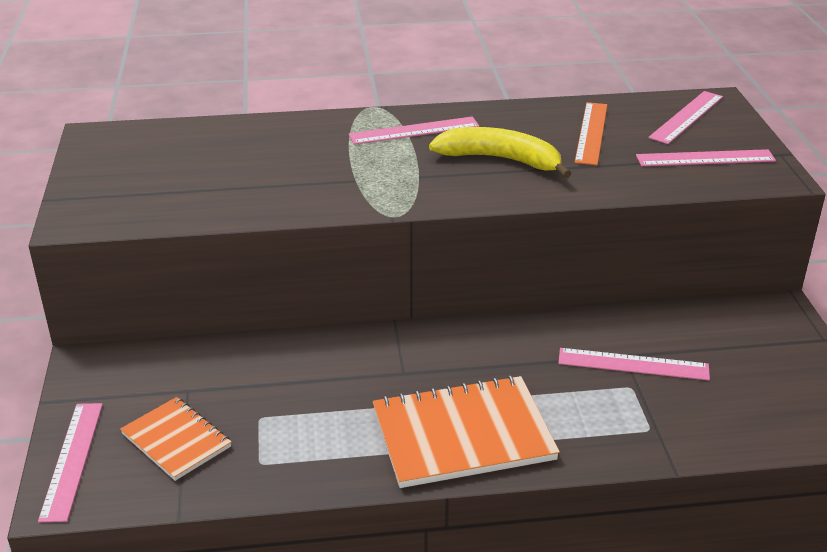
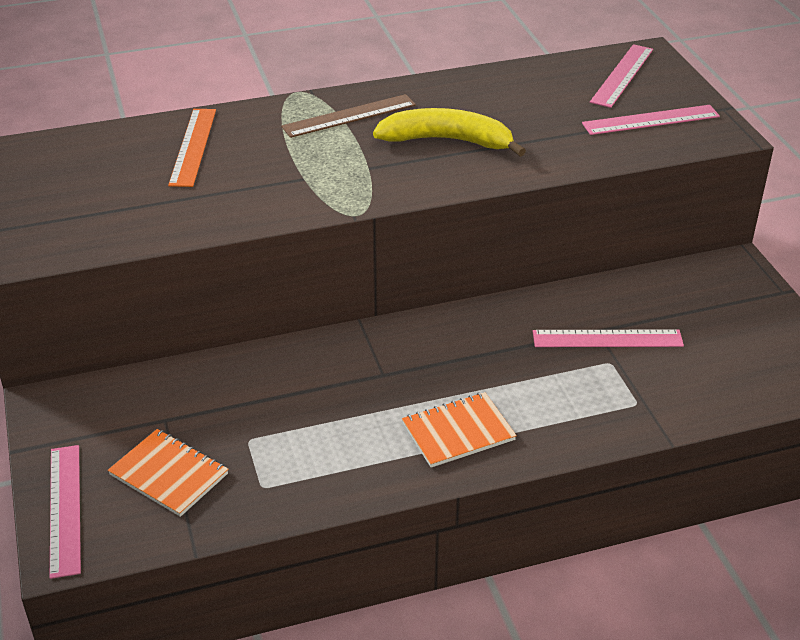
camera: 10 degrees left, 5 degrees up
pink ruler [349,117,480,145] -> brown ruler [281,94,416,138]
orange notebook [373,375,560,488] -> orange notebook [402,392,517,468], size x0.58
orange ruler [575,102,607,165] -> orange ruler moved to [168,109,216,187]

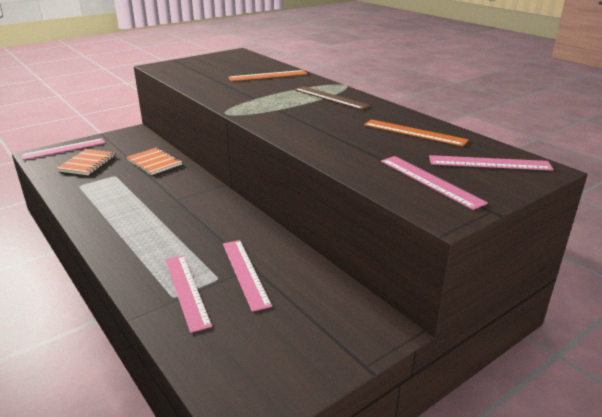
camera: 70 degrees right, 10 degrees down
yellow banana [373,108,526,157] -> none
orange notebook [402,392,517,468] -> orange notebook moved to [126,147,182,175]
none -> pink ruler [165,255,212,333]
none -> orange ruler [364,119,468,146]

